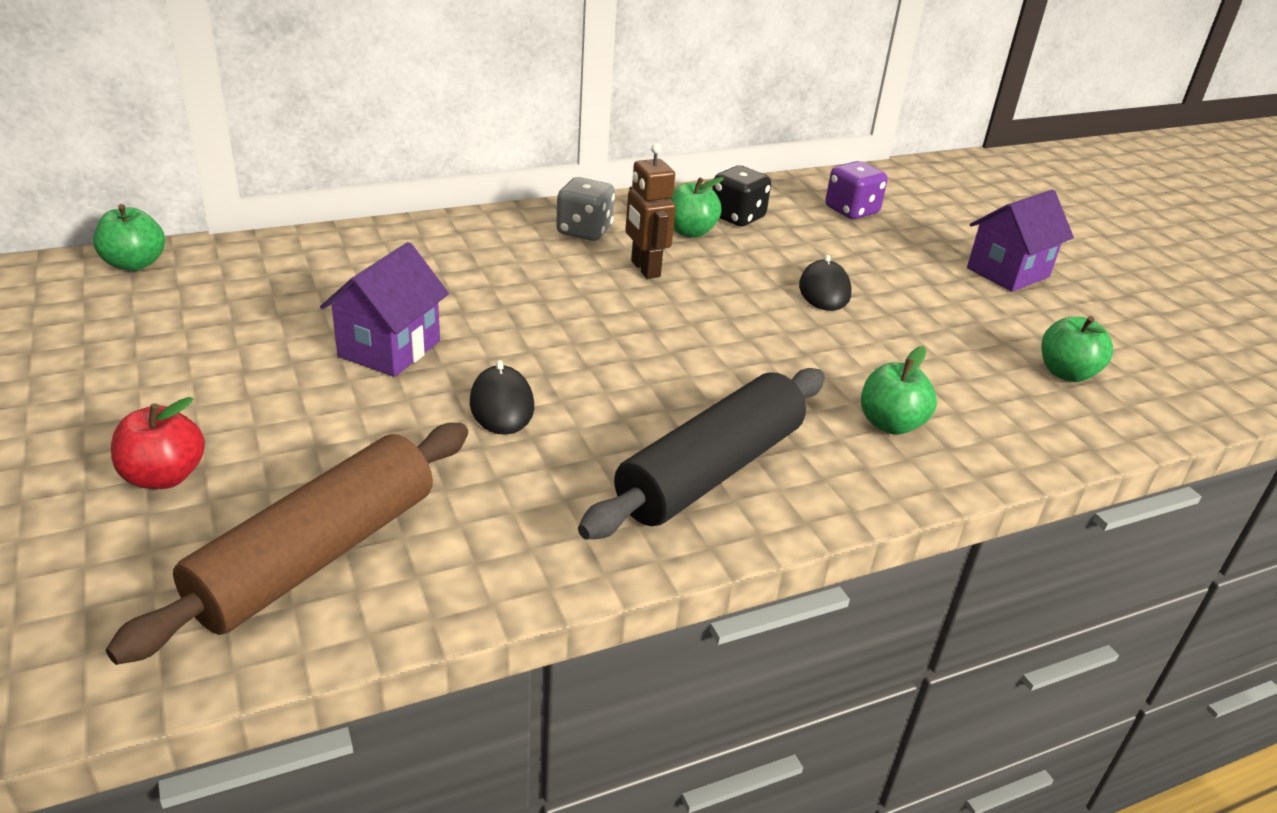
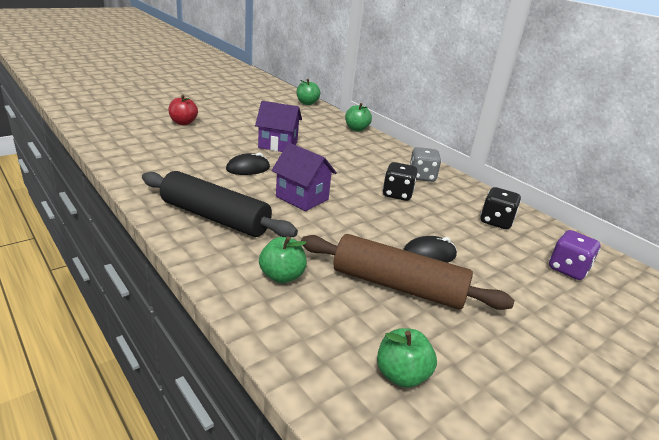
camera: 75 degrees right, 5 degrees down
brown rolling pin [106,423,468,665] -> brown rolling pin moved to [301,234,514,310]
brown robot [625,143,676,279] -> black dice [382,162,417,201]
green apple [670,177,724,238] -> green apple moved to [345,103,372,132]
purple house [967,190,1074,292] -> purple house moved to [271,143,337,211]

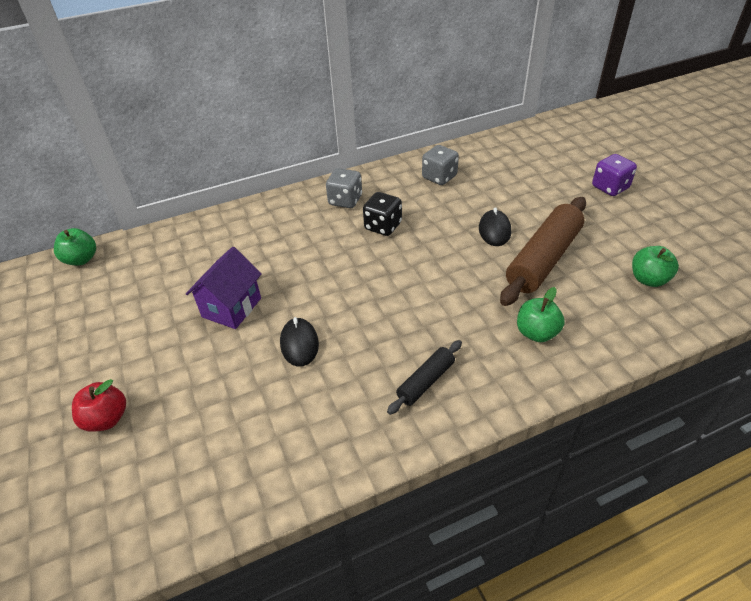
camera: 70 degrees left, 15 degrees up
black rolling pin [142,171,298,238] -> black rolling pin [387,340,462,415], size x0.51
purple house [271,143,337,211] -> none
green apple [345,103,372,132] -> none
black dice [480,187,521,229] -> grey dice [422,145,459,185]
purple dice [549,230,601,280] -> purple dice moved to [592,154,637,196]

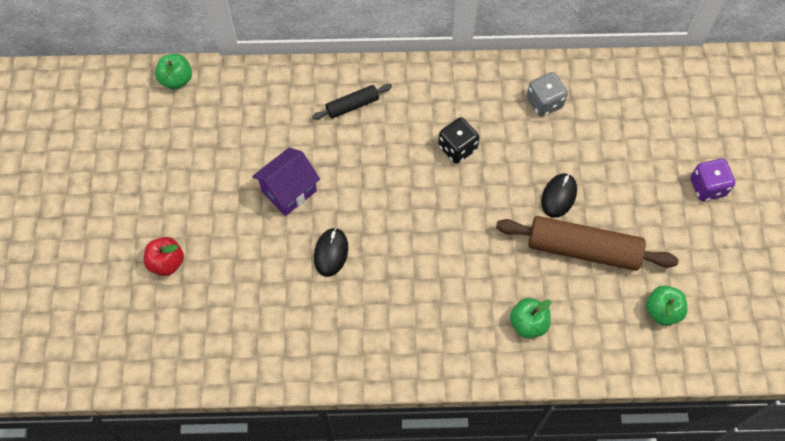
camera: 20 degrees right, 20 degrees up
grey dice [326,168,362,208] -> none
black rolling pin [387,340,462,415] -> black rolling pin moved to [312,84,392,120]
brown rolling pin [500,197,586,306] -> brown rolling pin turned 45 degrees clockwise [496,216,678,271]

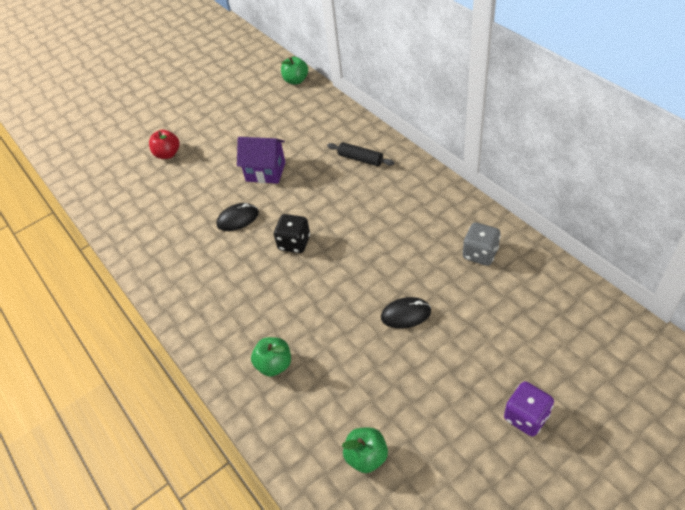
camera: 60 degrees right, 15 degrees down
black dice [438,117,480,164] -> black dice moved to [274,214,310,253]
brown rolling pin [496,216,678,271] -> none

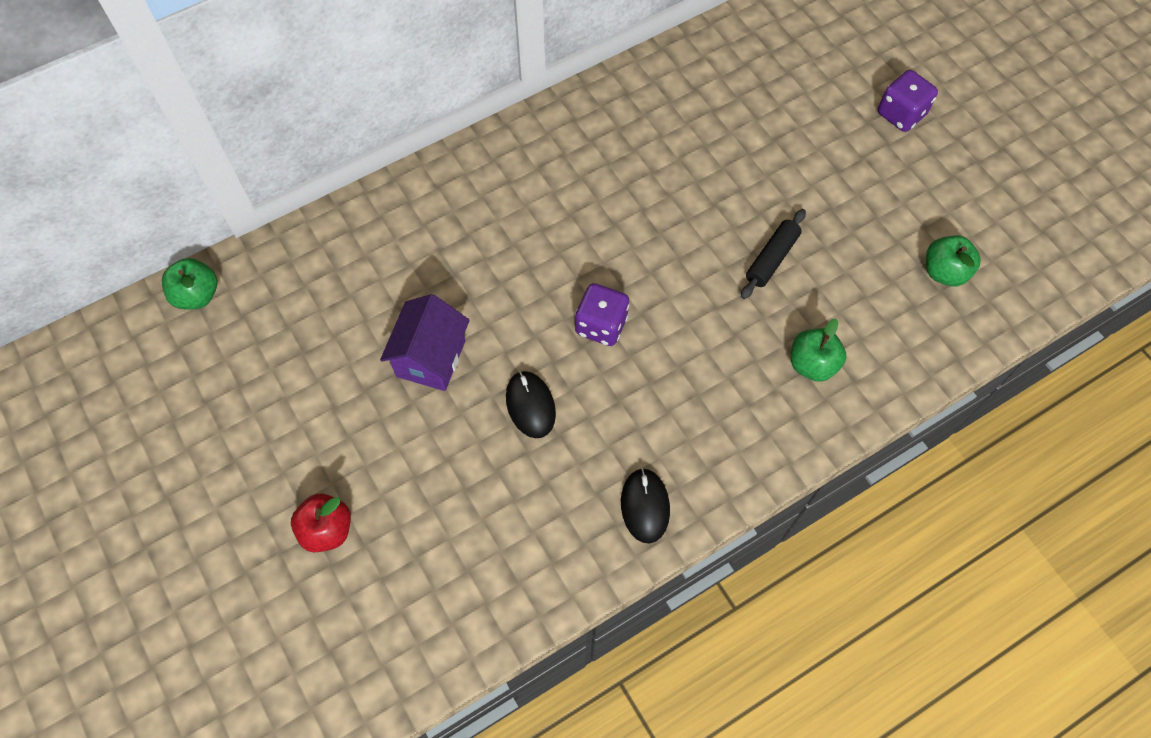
camera: 90 degrees left, 15 degrees up
black dice [274,214,310,253] -> purple dice [575,283,630,346]
black rolling pin [327,142,395,166] -> black rolling pin moved to [741,209,806,299]
black mouse [381,297,431,329] -> black mouse moved to [621,468,670,544]
grey dice [463,222,501,266] -> none

